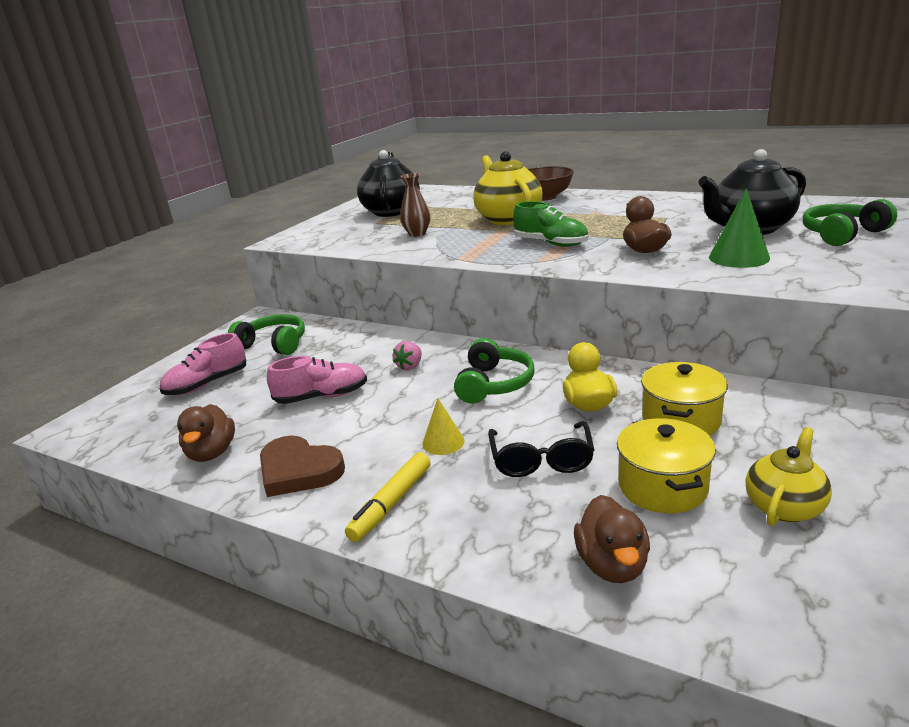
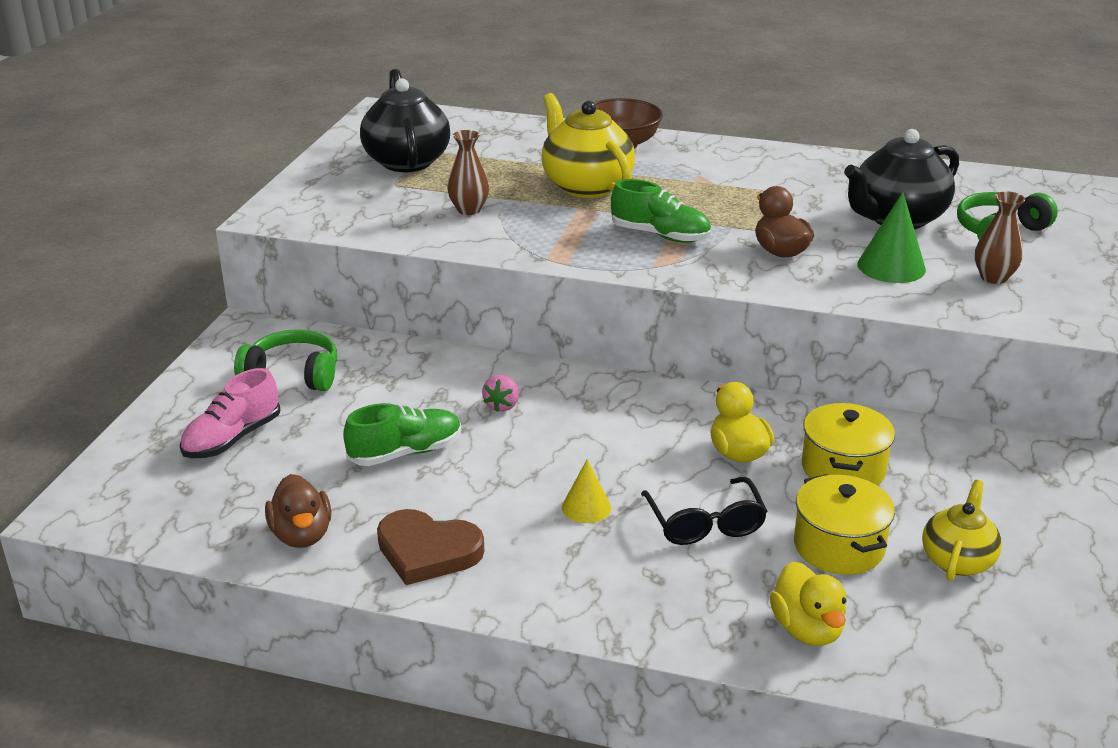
camera: 15 degrees left, 5 degrees up
pink shoe [267,356,367,404] -> green shoe [343,403,461,466]
yellow marker [345,452,431,542] -> none
green headphones [454,338,534,404] -> none
brown duck [574,495,650,583] -> yellow duck [770,562,846,646]
none -> brown vase [975,191,1025,284]

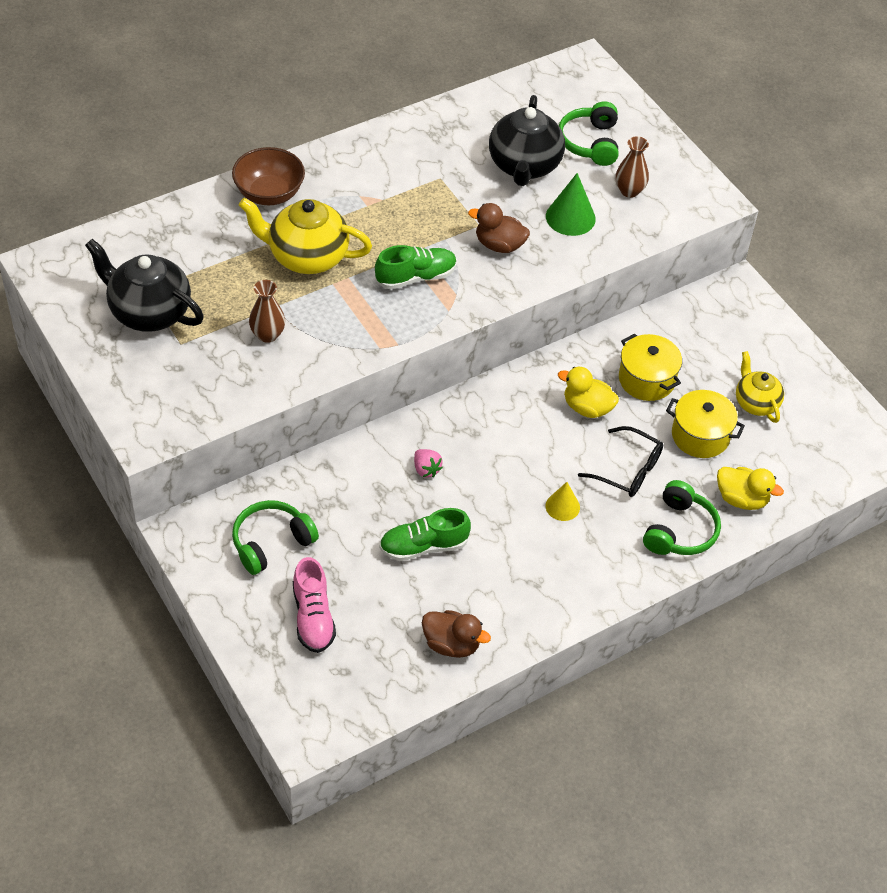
camera: 50 degrees left, 20 degrees up
green shoe [343,403,461,466] -> green shoe turned 120 degrees counterclockwise [379,508,471,561]
brown heart [377,509,484,585] -> none
none -> green headphones [643,480,721,555]

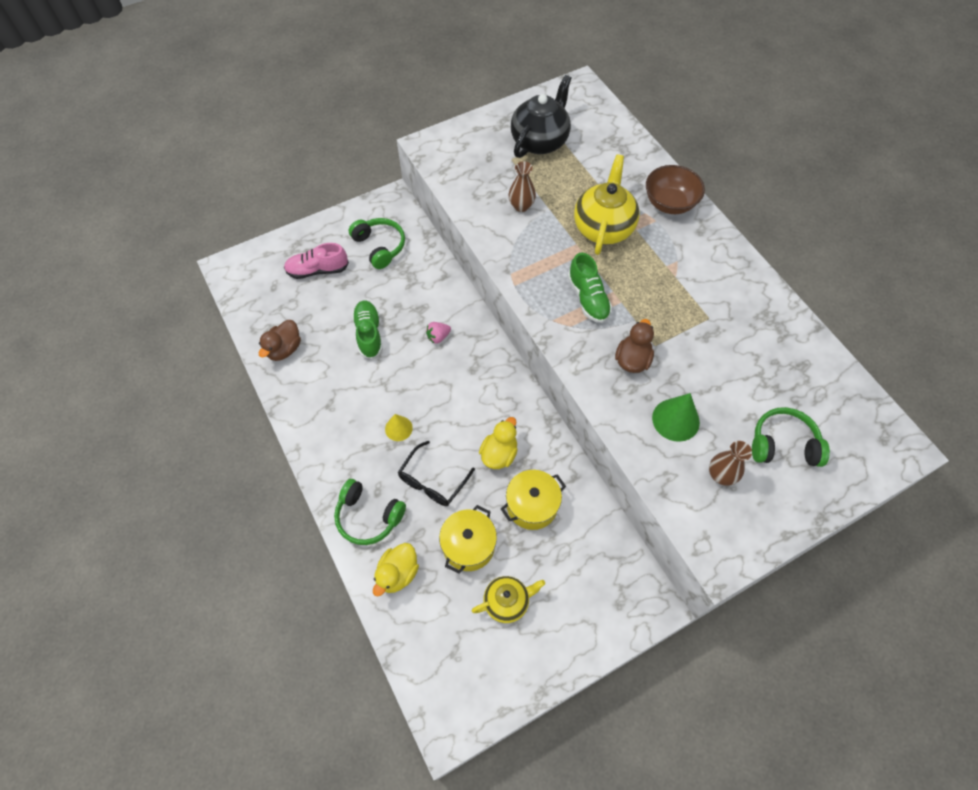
camera: 95 degrees right, 10 degrees up
black teapot [489,95,565,186] -> none

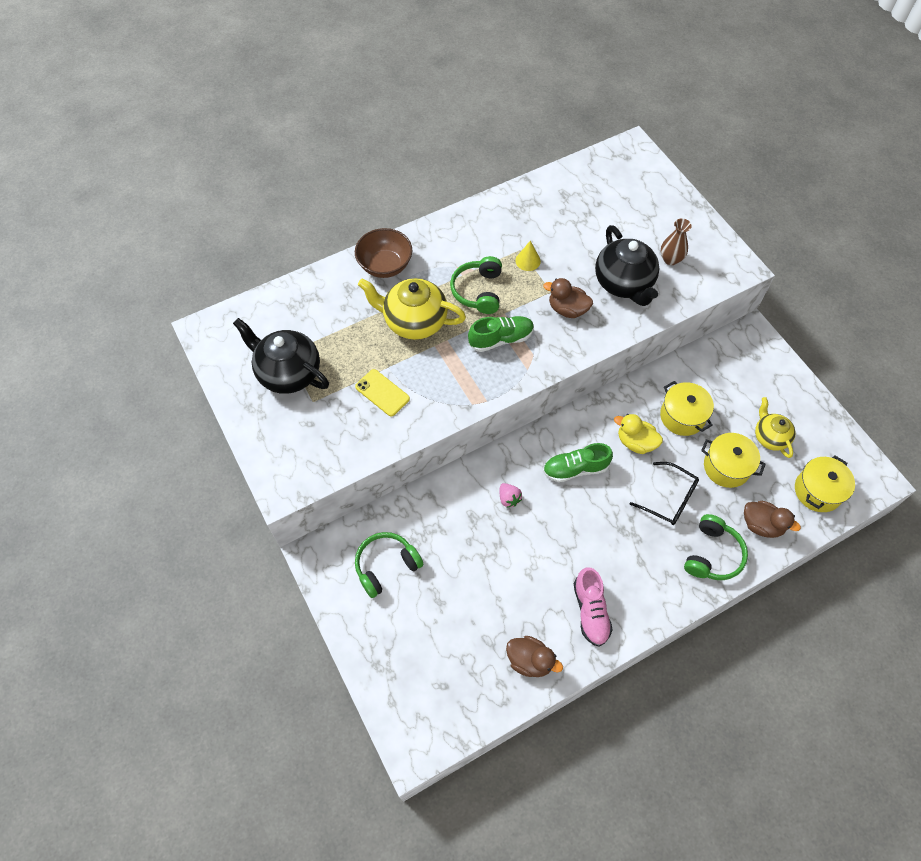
camera: 90 degrees left, 0 degrees up
pink shoe [284,243,349,279] -> pink shoe moved to [574,567,613,647]
green shoe [352,300,383,359] -> green shoe moved to [543,443,613,482]
yellow duck [373,543,419,596] -> brown duck [744,501,801,538]
yellow cone [385,414,413,441] -> yellow cone moved to [516,241,541,271]
brown vase [508,161,536,212] -> yellow phone [355,369,410,416]
green cone [652,393,700,442] -> black teapot [595,225,659,306]
green headphones [752,407,830,467] -> green headphones moved to [450,256,502,314]
none -> yellow pot [795,456,855,512]

